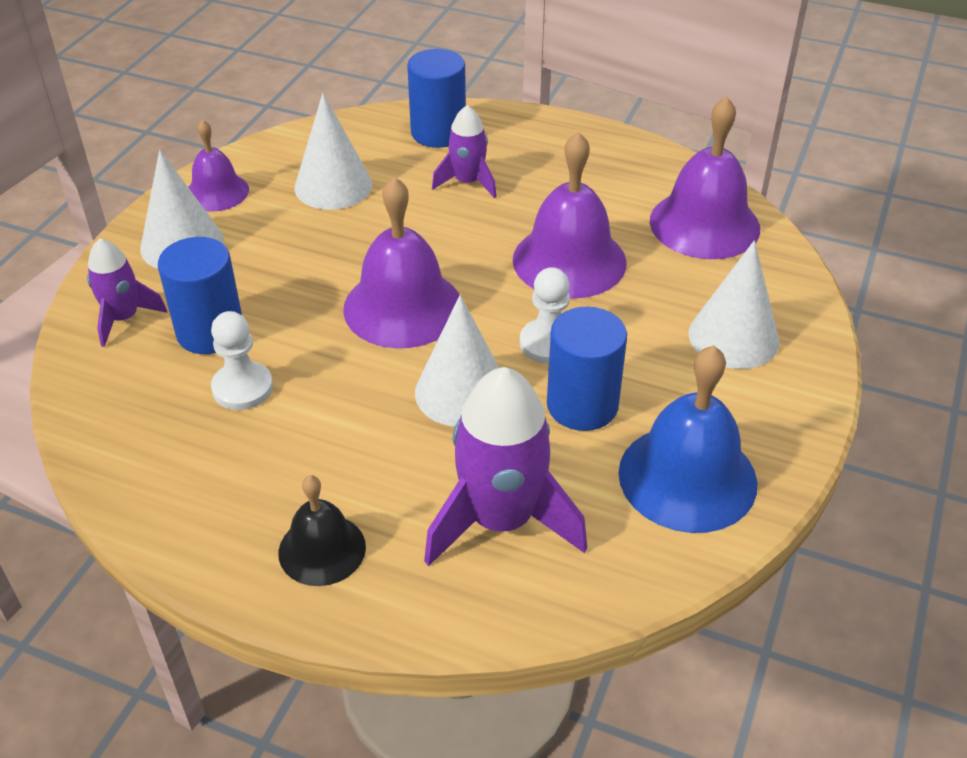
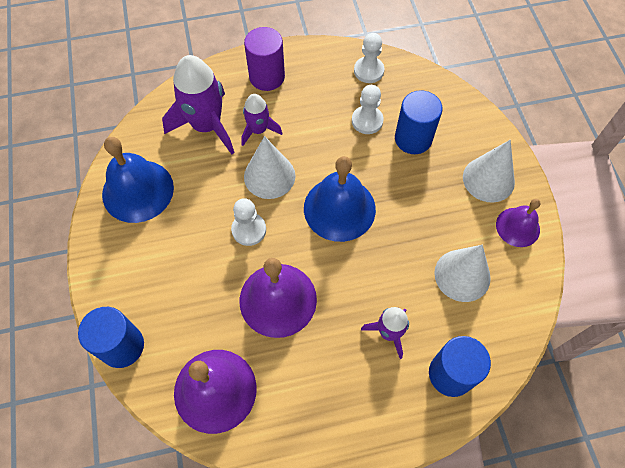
camera: 145 degrees right, 20 degrees up
purple rocket [87,238,167,347] -> purple rocket moved to [241,94,282,146]
black bell [278,475,366,586] -> purple cylinder [244,27,285,91]
purple bell [343,177,459,348] -> blue bell [304,156,376,242]
blue cylinder [547,307,627,431] -> blue cylinder moved to [78,307,144,368]
white cone [688,240,779,369] -> none
none -> white pawn [354,33,384,83]

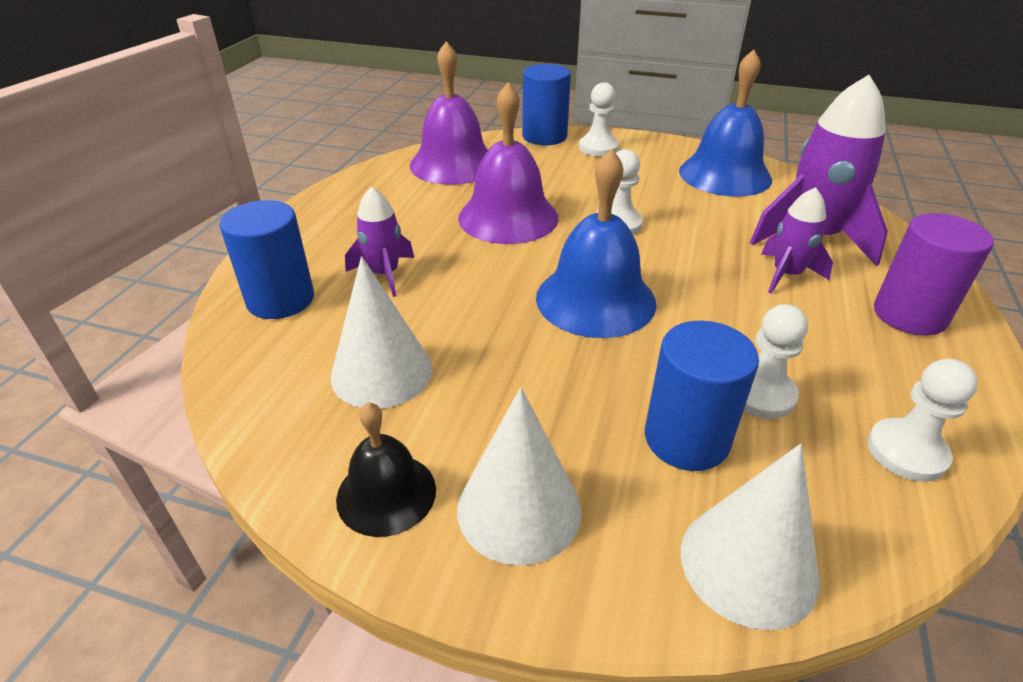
camera: 120 degrees right, 25 degrees down
white cone [244,136,296,199] -> white cone moved to [681,443,820,630]
purple bell [496,199,541,247] -> black bell [336,402,436,537]
none -> white pawn [579,82,619,157]

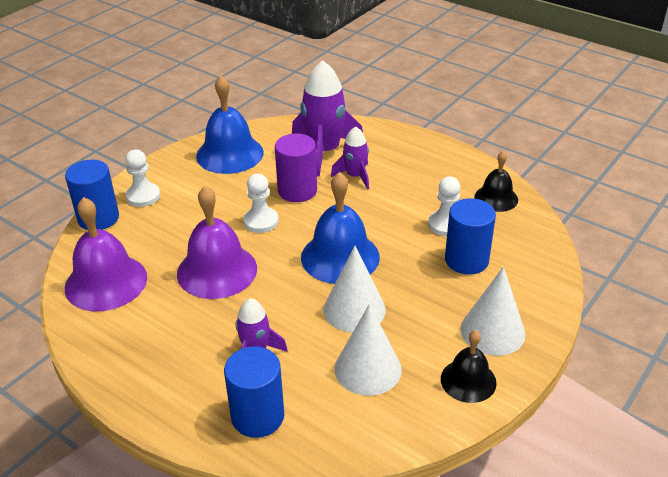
camera: 70 degrees left, 0 degrees up
white cone [681,443,820,630] -> white cone moved to [323,246,386,333]
white pawn [867,358,978,482] -> black bell [474,151,518,212]
purple cylinder [874,213,994,336] -> purple cylinder moved to [275,134,317,202]

